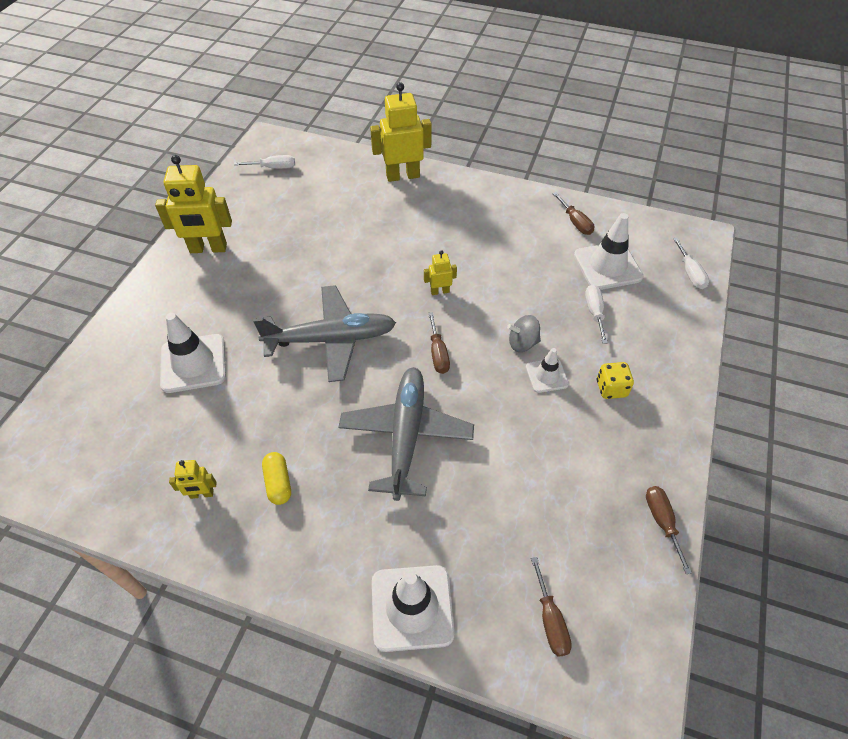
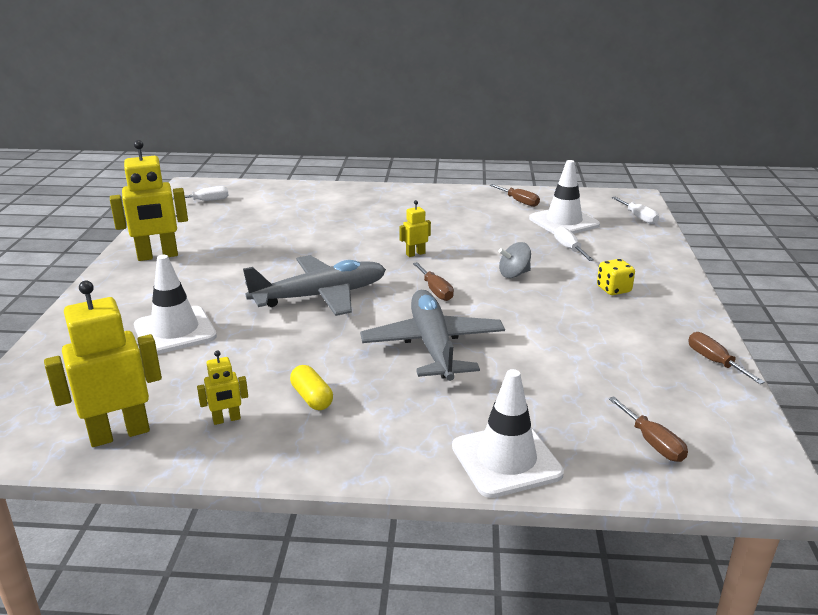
camera: 15 degrees left, 25 degrees down
yellow robot [370,82,432,182] -> yellow robot moved to [44,281,162,447]
white traffic cone [526,348,569,393] -> none

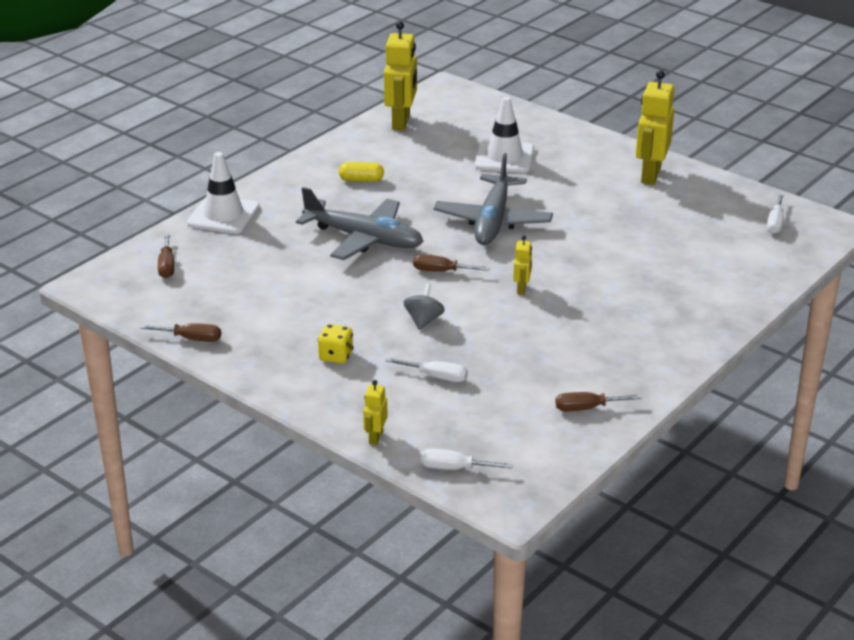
camera: 125 degrees right, 5 degrees up
yellow robot [197,350,248,425] -> yellow robot moved to [363,380,388,445]
white traffic cone [529,160,600,234] -> none
brown screwdriver [608,396,688,462] -> brown screwdriver turned 105 degrees counterclockwise [158,233,174,278]

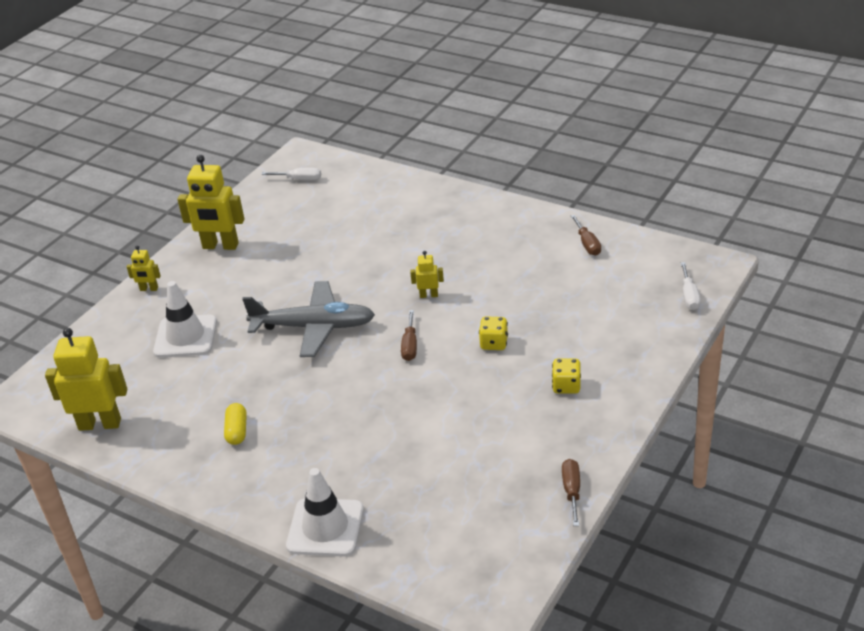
camera: 95 degrees left, 5 degrees up
brown screwdriver [158,233,174,278] -> none
grey plane [296,187,424,260] -> none
yellow robot [363,380,388,445] -> yellow robot moved to [127,245,161,291]
white screwdriver [385,358,468,382] -> none
grey spinning top [403,284,445,330] -> yellow dice [479,317,508,350]

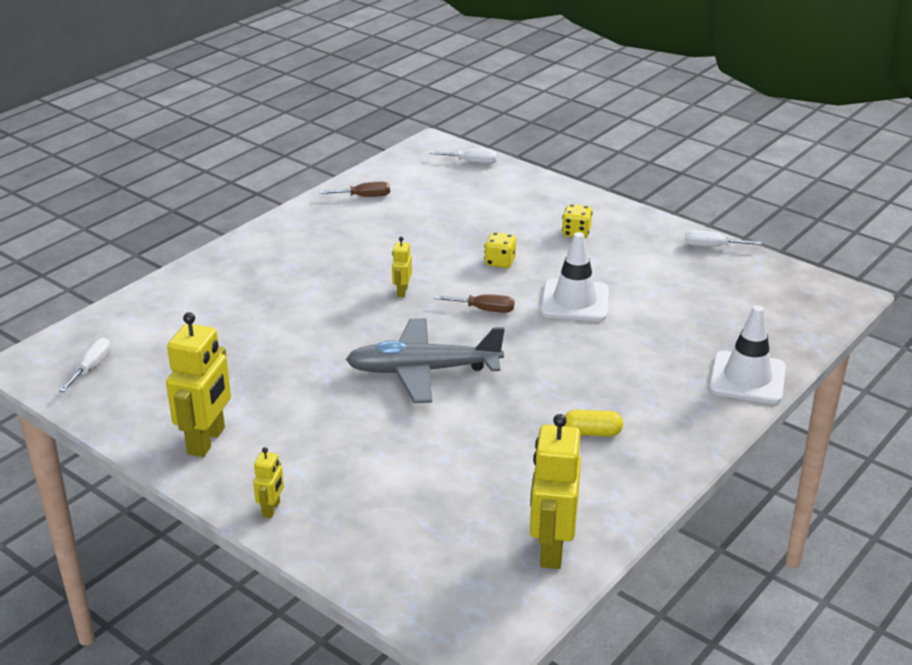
camera: 85 degrees left, 5 degrees down
white traffic cone [153,281,217,358] -> white traffic cone moved to [540,232,609,321]
grey plane [242,281,375,357] -> grey plane turned 105 degrees counterclockwise [345,318,504,403]
brown screwdriver [562,459,580,526] -> white screwdriver [685,230,761,247]

